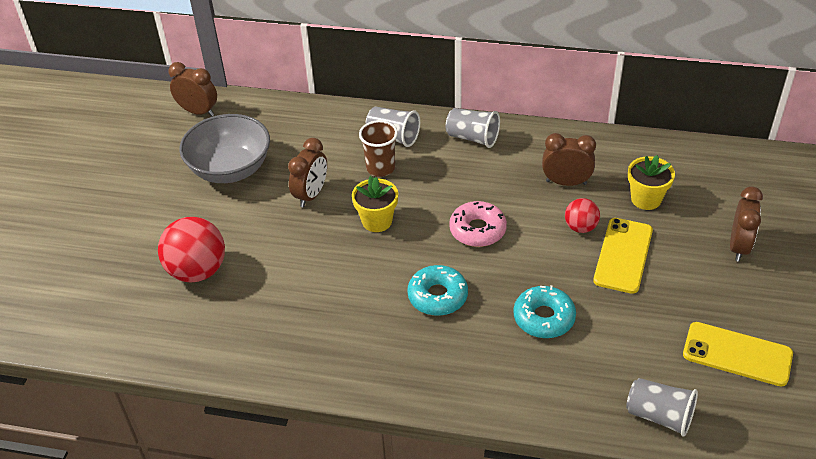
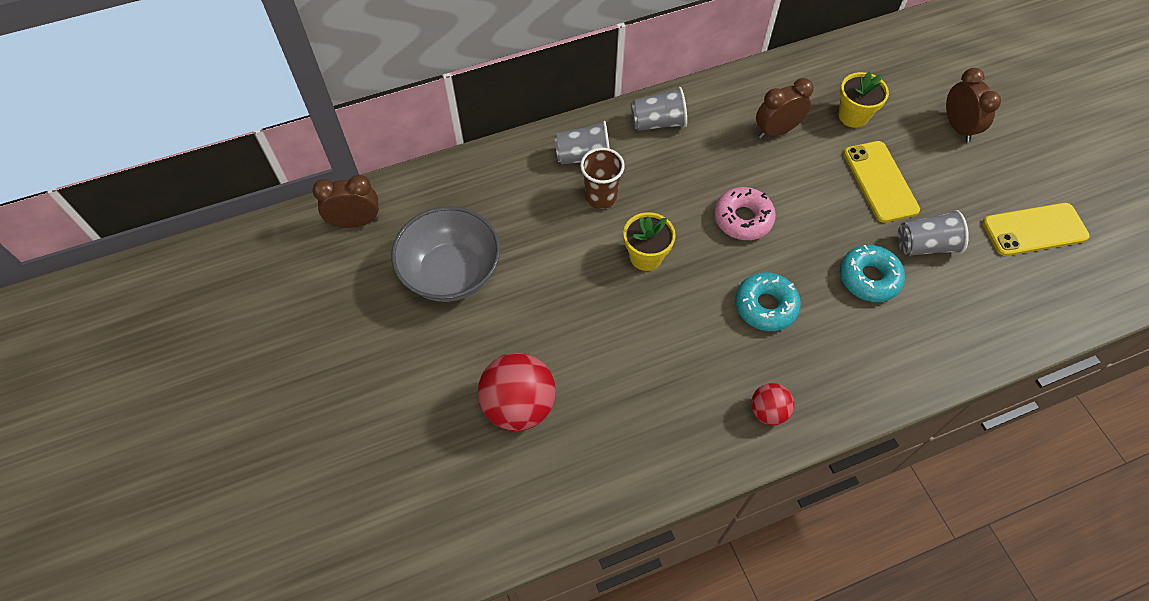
camera: 35 degrees left, 15 degrees up
brown clock [288,138,327,207] -> none
red ball [565,198,600,233] -> red ball moved to [751,383,794,425]
grey cup [626,378,698,437] -> grey cup moved to [897,210,969,256]

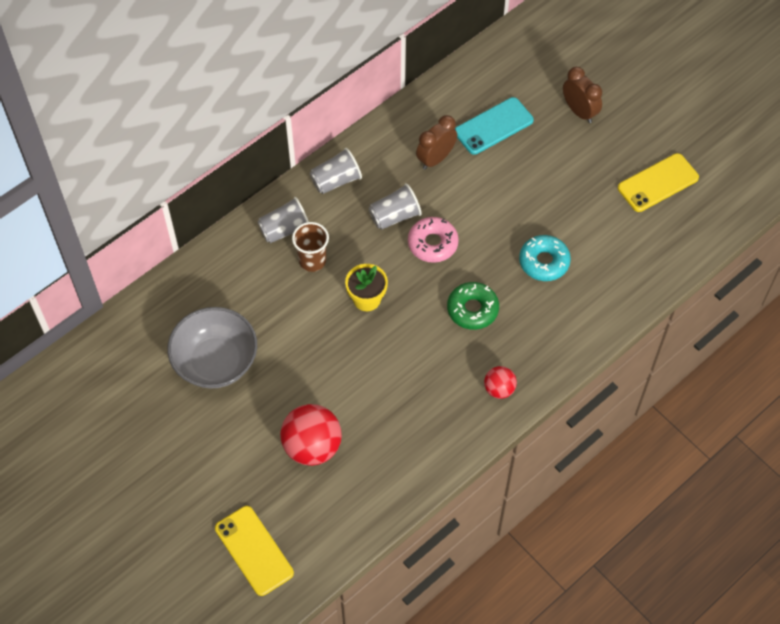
camera: 20 degrees left, 0 degrees up
brown clock [312,175,379,228] -> none
turquoise donut [735,272,801,331] -> green donut [447,282,499,330]
yellow flower pot [838,71,889,128] -> turquoise phone [455,97,534,155]
yellow phone [843,141,920,223] -> yellow phone moved to [215,506,294,596]
grey cup [897,210,969,256] -> grey cup moved to [369,183,422,230]

